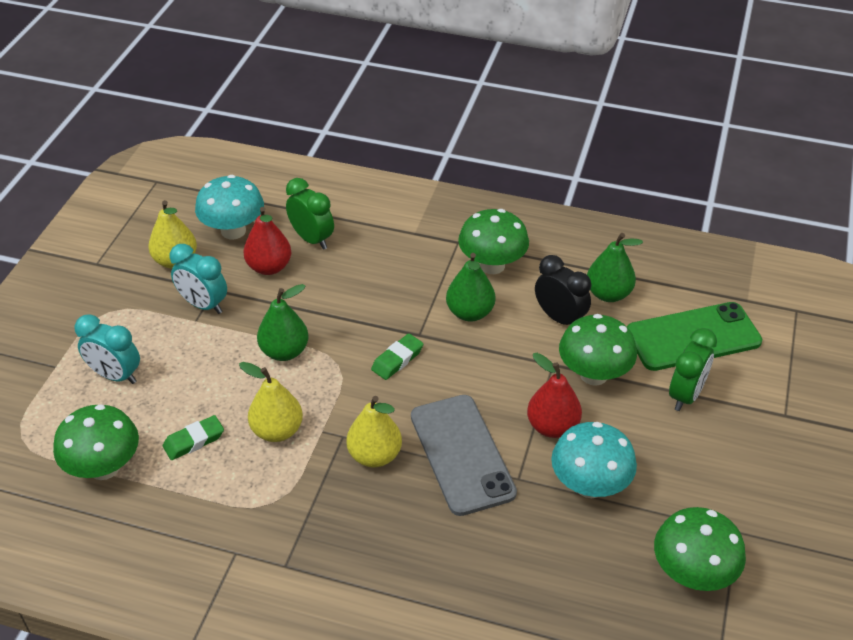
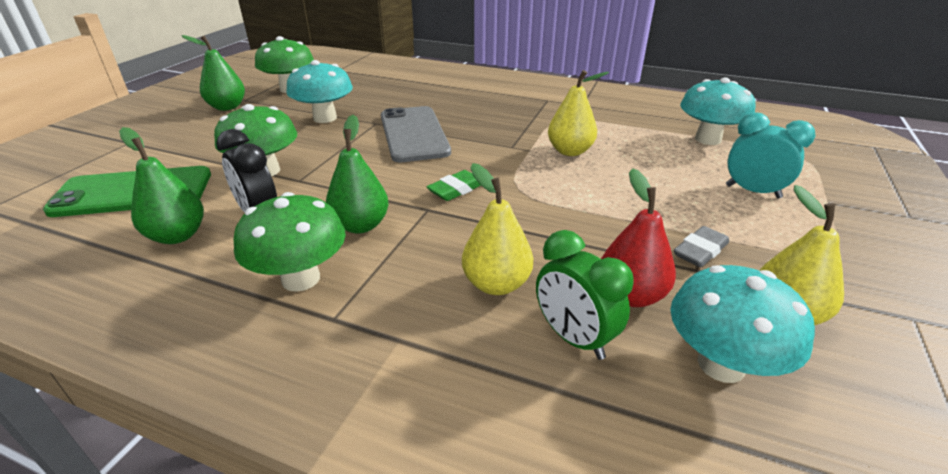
camera: 175 degrees left, 10 degrees down
green mushroom [53,404,139,480] -> turquoise mushroom [680,77,756,145]
green eraser [163,415,224,460] -> none
turquoise clock [169,244,227,314] -> grey eraser [674,226,729,267]
green pear [257,284,308,361] -> green pear moved to [182,35,245,111]
yellow pear [346,396,402,467] -> yellow pear moved to [462,163,533,295]
red pear [527,353,582,438] -> none
green clock [669,328,717,411] -> none

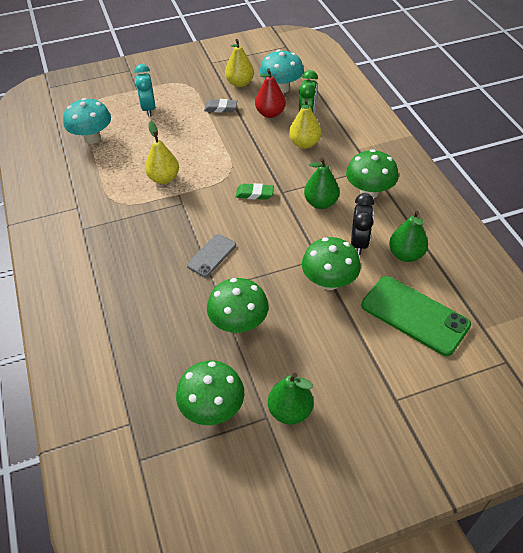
camera: 130 degrees left, 15 degrees up
turquoise mushroom [286,60,353,123] -> green mushroom [207,278,269,333]
grey phone [381,106,451,162] -> grey phone [187,234,236,277], size x0.56

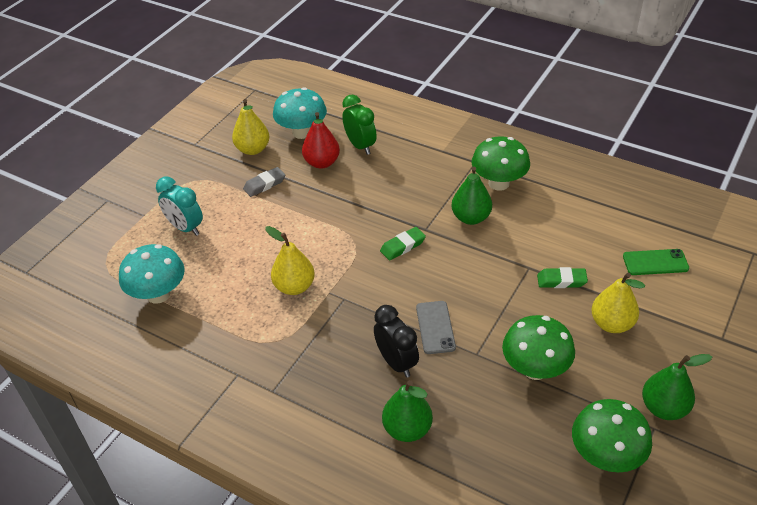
camera: 40 degrees left, 5 degrees down
yellow pear [289,99,321,149] -> yellow pear moved to [591,272,645,333]
green mushroom [302,237,361,290] -> green eraser [537,267,588,288]
black clock [351,193,374,255] -> black clock moved to [374,305,419,378]
green phone [361,276,471,356] -> green phone [623,249,689,275], size x0.56
green pear [389,211,428,262] -> green pear moved to [382,380,433,442]

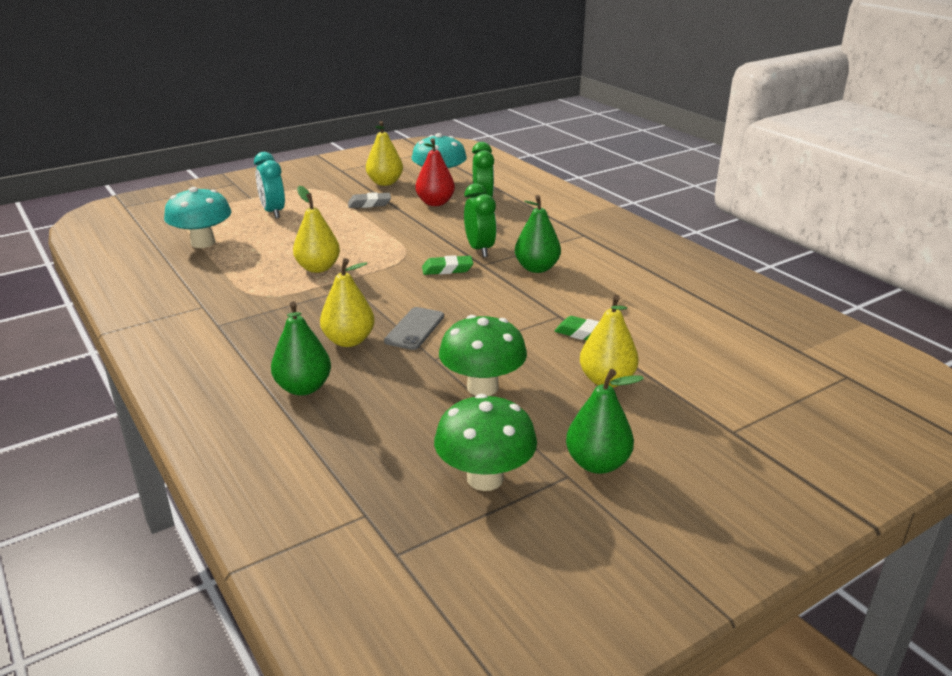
camera: 25 degrees right, 15 degrees down
black clock [374,305,419,378] -> yellow pear [320,258,375,347]
green mushroom [472,136,530,191] -> none
green phone [623,249,689,275] -> none
none -> green clock [464,183,497,257]

